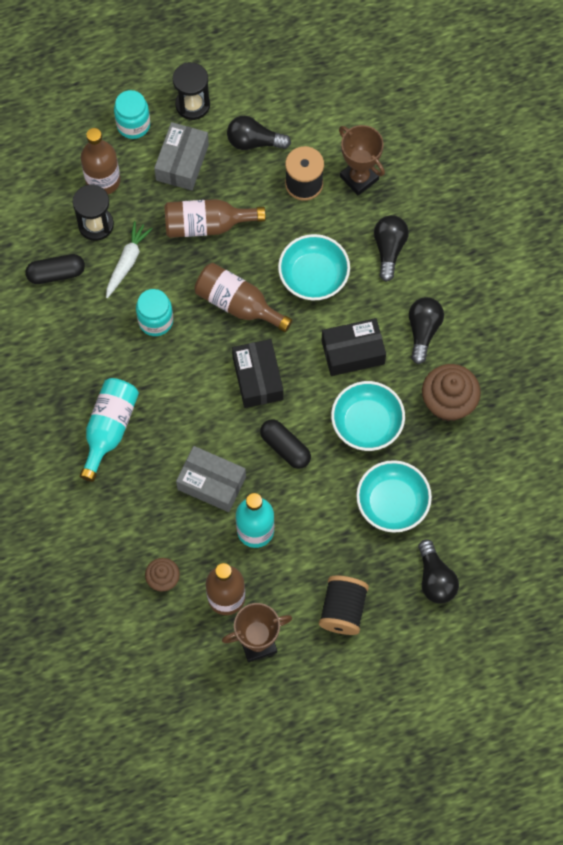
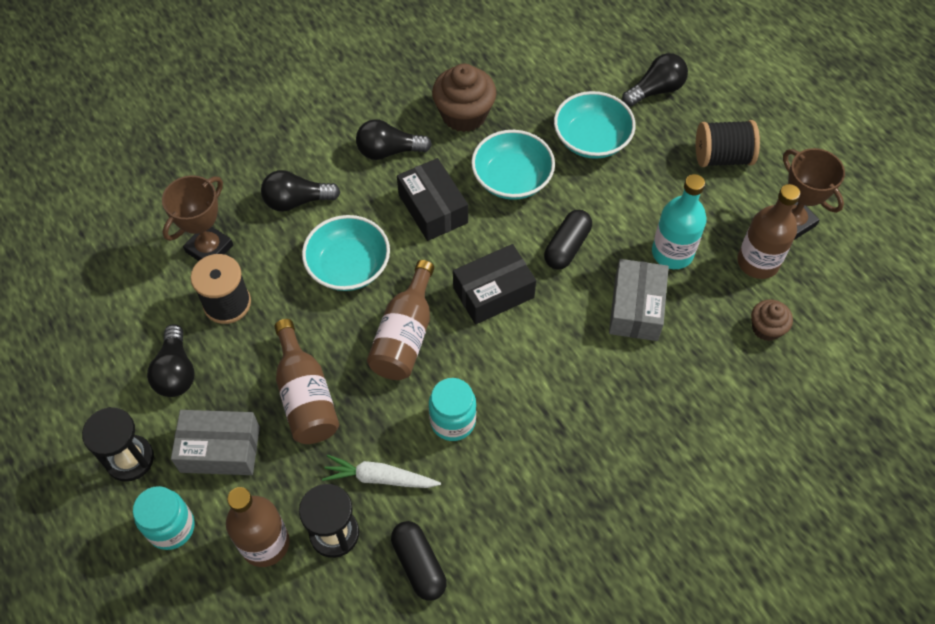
camera: 105 degrees left, 10 degrees down
turquoise bottle [80,378,139,482] -> none

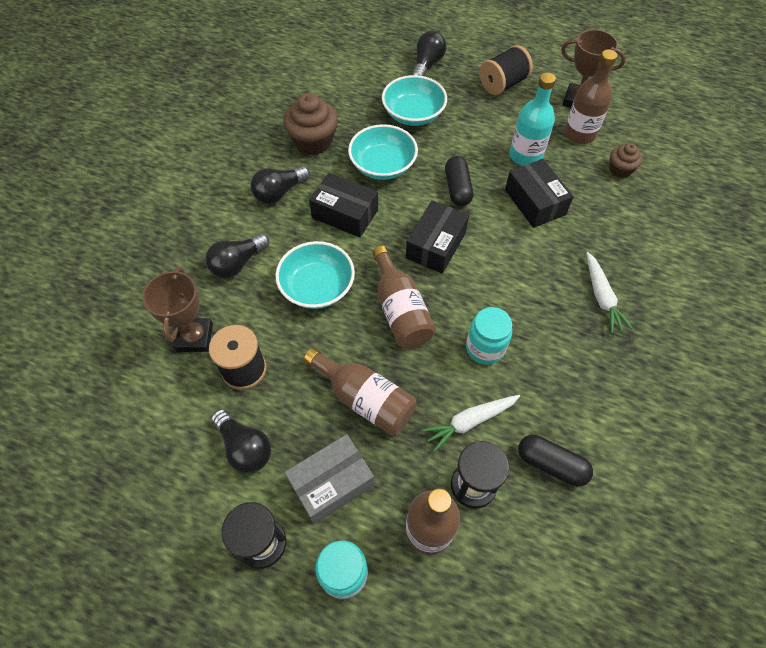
camera: 35 degrees left, 0 degrees up
grey box [609,259,669,341] -> black box [505,159,574,228]
none -> white carrot [586,252,633,333]

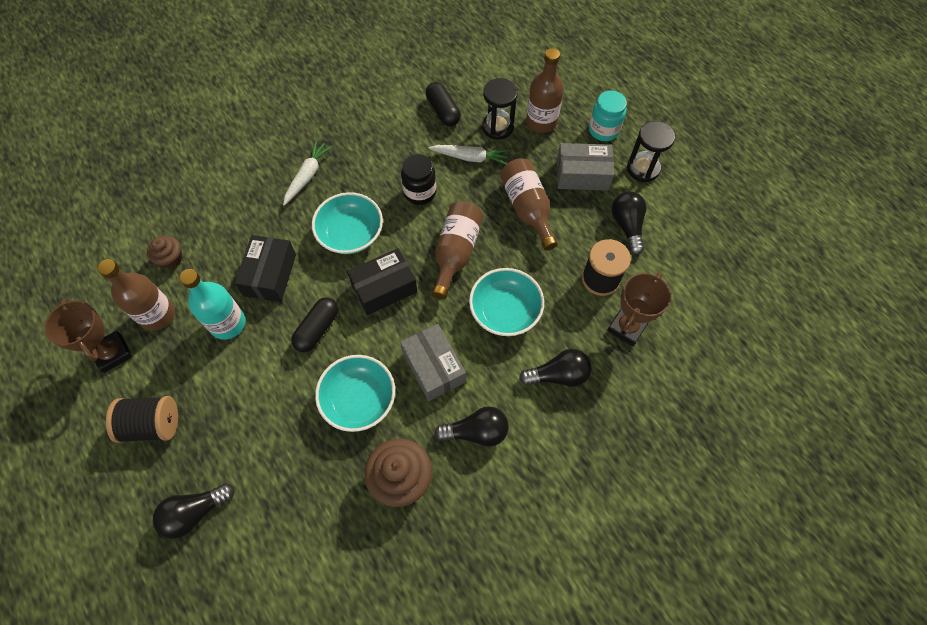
camera: 145 degrees left, 5 degrees up
black box [309,173,378,237] -> grey box [400,324,466,401]
turquoise bowl [382,75,447,126] -> turquoise bowl moved to [312,192,383,254]
turquoise jar [466,307,512,365] -> black jar [401,154,436,205]

